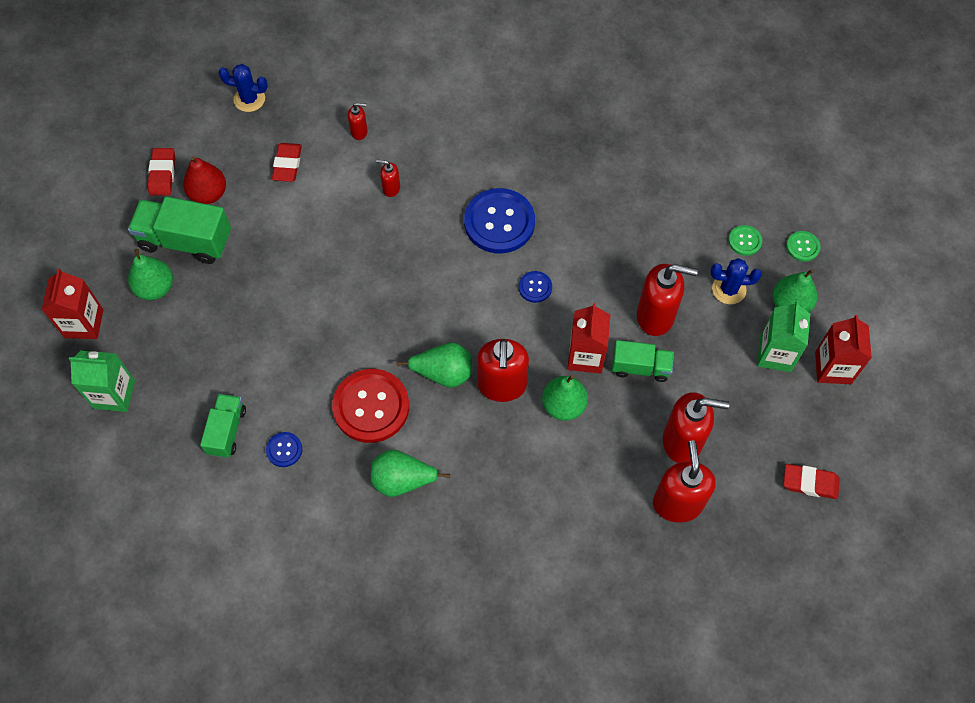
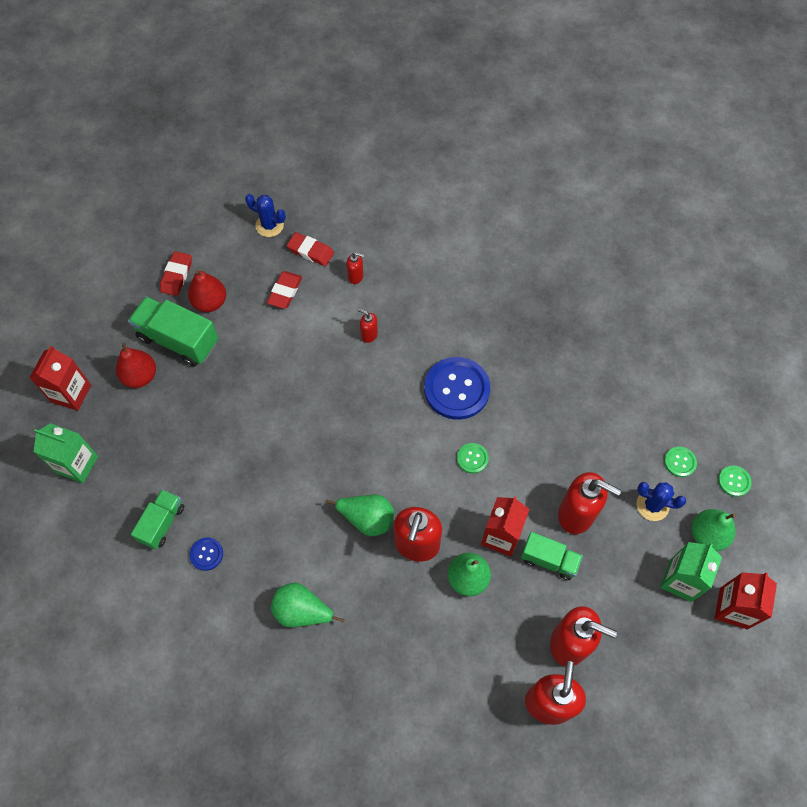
camera: 15 degrees right, 0 degrees up
green pear [128,249,173,300] -> red pear [116,343,156,388]
red button [332,369,409,443] -> none
blue button [519,271,552,303] -> green button [457,443,489,474]
red eraser [783,464,840,499] -> red eraser moved to [287,232,334,266]

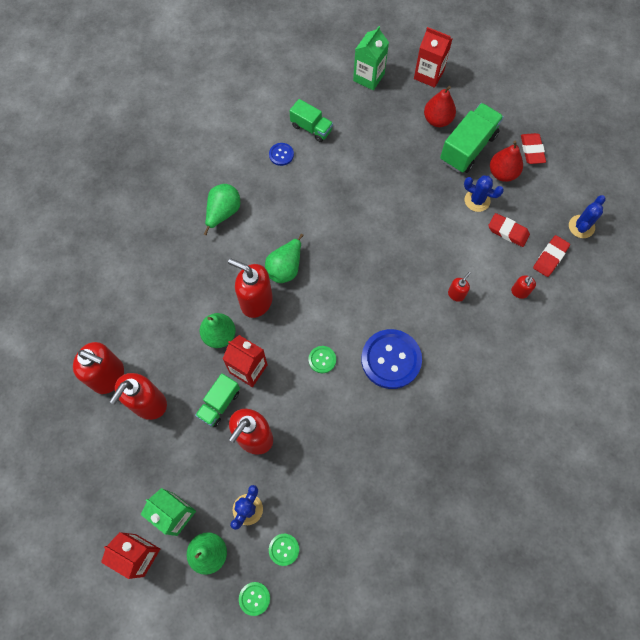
camera: 100 degrees right, 5 degrees up
red eraser [160,251,192,296] -> red eraser turned 60 degrees clockwise [521,133,546,164]
none -> blue cactus [464,175,504,212]

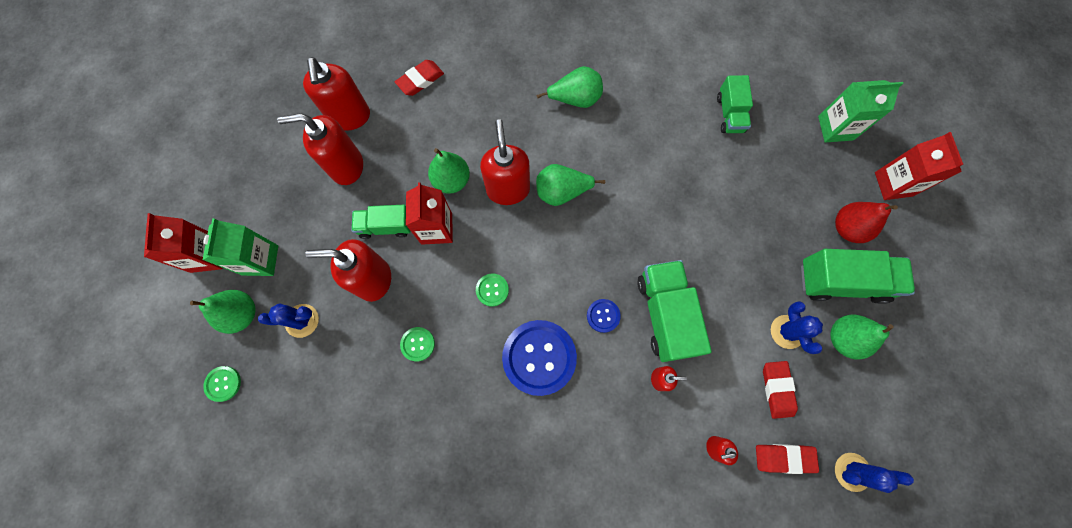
camera: 55 degrees right, 5 degrees up
blue button [269,143,294,166] -> blue button moved to [587,299,621,333]
green button [269,534,299,566] -> green button moved to [400,327,435,361]
red pear [490,141,523,182] -> green pear [830,315,894,359]
red eraser [521,133,546,164] -> red eraser moved to [395,60,444,96]
none -> green truck [637,260,712,362]

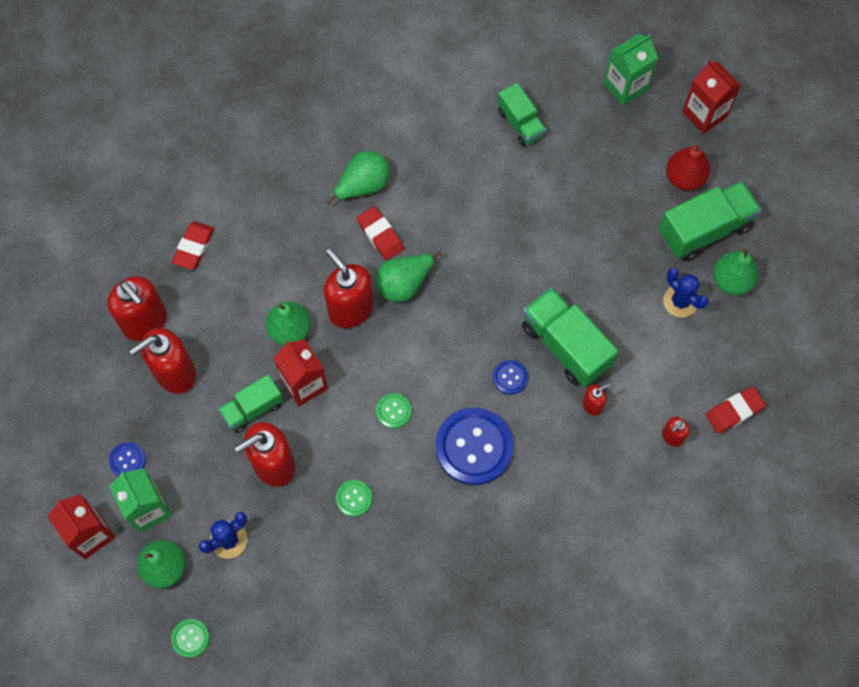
camera: 30 degrees left, 5 degrees down
red eraser [763,361,798,419] -> red eraser moved to [357,206,404,261]
blue cactus [835,453,914,493] -> none
none -> blue button [109,442,146,477]

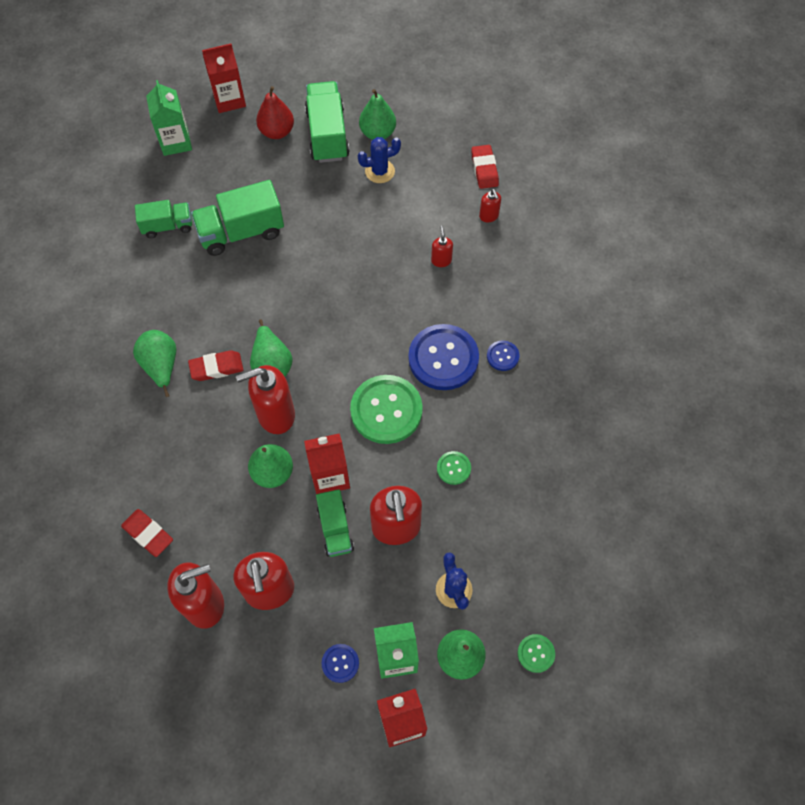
camera: 70 degrees left, 5 degrees down
green button [376,393,412,429] -> green button [350,375,423,444], size x2.16
blue button [493,360,528,395] -> blue button moved to [487,340,520,371]
green truck [522,287,618,387] -> green truck moved to [191,180,284,256]

